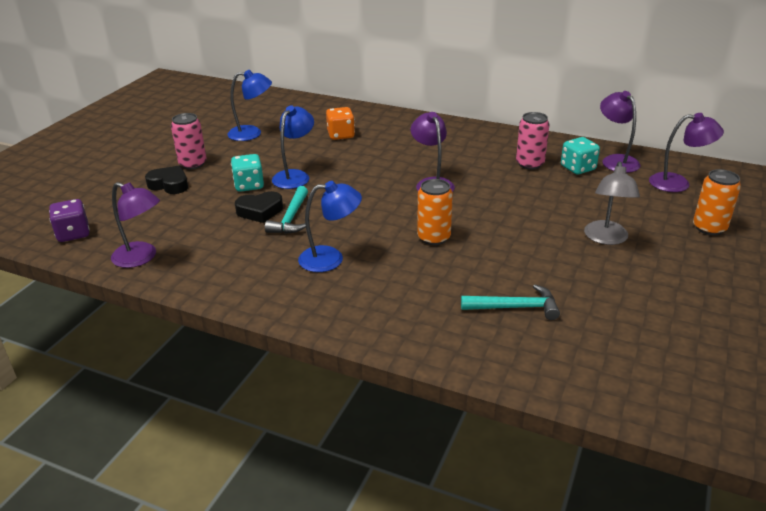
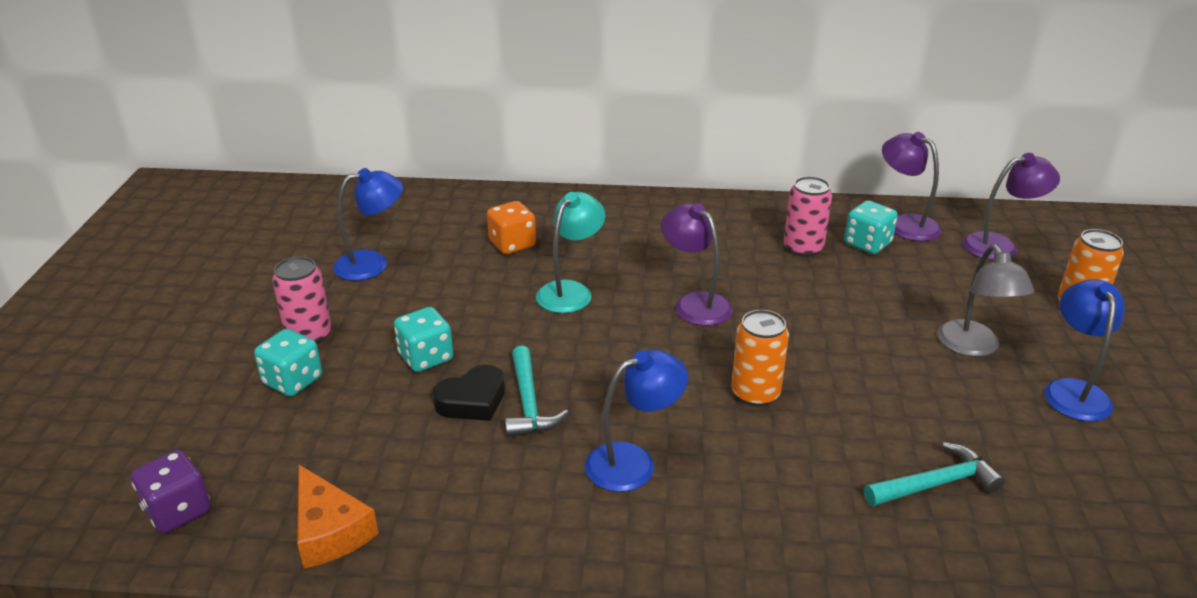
camera: 20 degrees left, 0 degrees up
purple lamp [111,182,160,268] -> orange cheese [297,465,379,568]
black heart [145,166,188,194] -> turquoise dice [254,329,322,397]
blue lamp [272,106,314,189] -> blue lamp moved to [1044,279,1125,421]
none -> turquoise lamp [536,192,605,313]

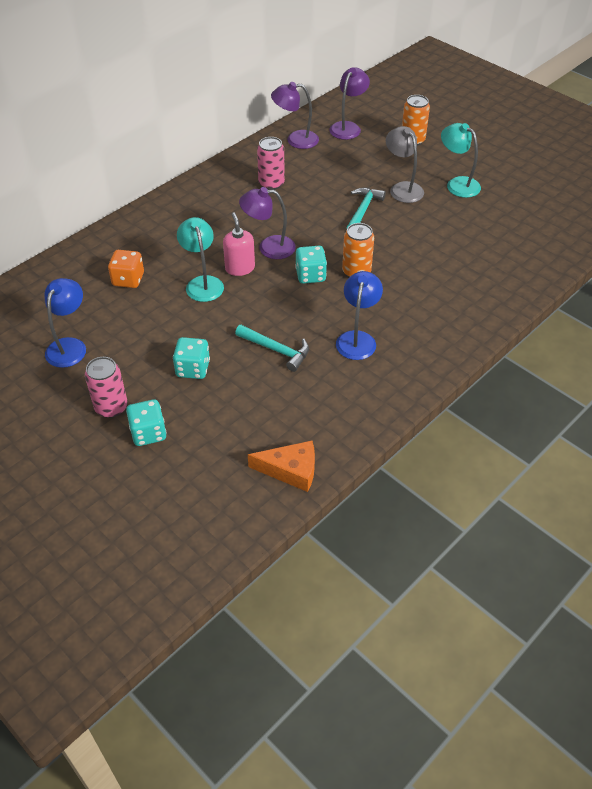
camera: 50 degrees left, 15 degrees up
purple dice [131,450,211,533] -> none
black heart [433,365,505,421] -> none
turquoise dice [844,200,898,254] -> turquoise dice moved to [295,246,327,284]
turquoise hammer [864,442,1005,506] -> turquoise hammer moved to [347,188,386,228]
grey lamp [937,244,1034,357] -> grey lamp turned 150 degrees counterclockwise [386,126,424,203]
blue lamp [1044,279,1125,421] -> turquoise lamp [441,123,481,198]
none -> pink soap dispenser [223,212,255,276]

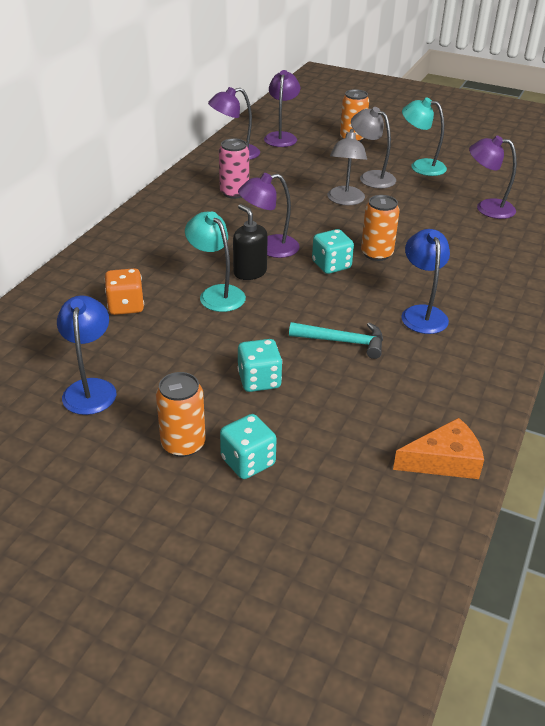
camera: 20 degrees left, 10 degrees down
pink can [85,357,128,418] -> orange can [156,372,206,457]
pink soap dispenser [223,212,255,276] -> black soap dispenser [233,204,268,280]
turquoise hammer [347,188,386,228] -> grey lamp [328,129,367,205]
none -> purple lamp [469,135,517,219]

